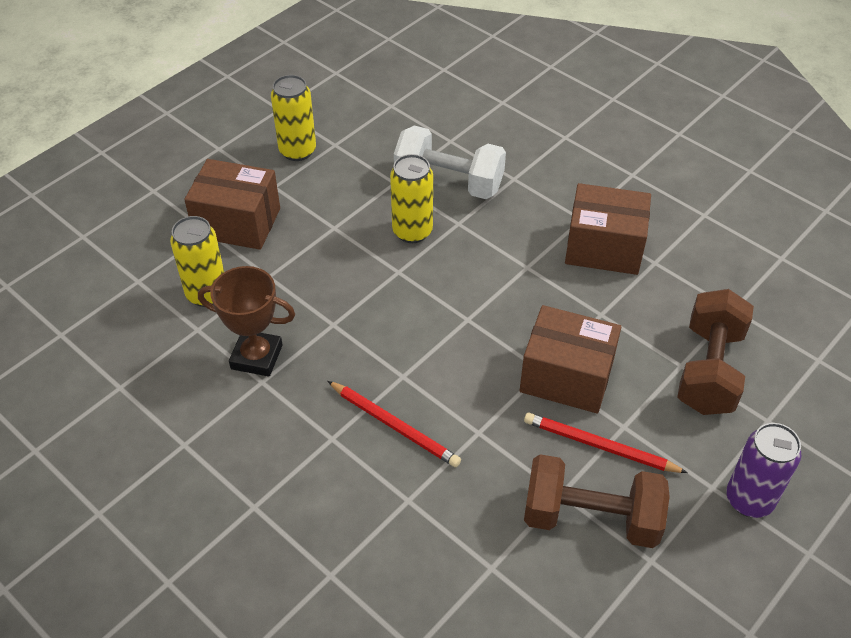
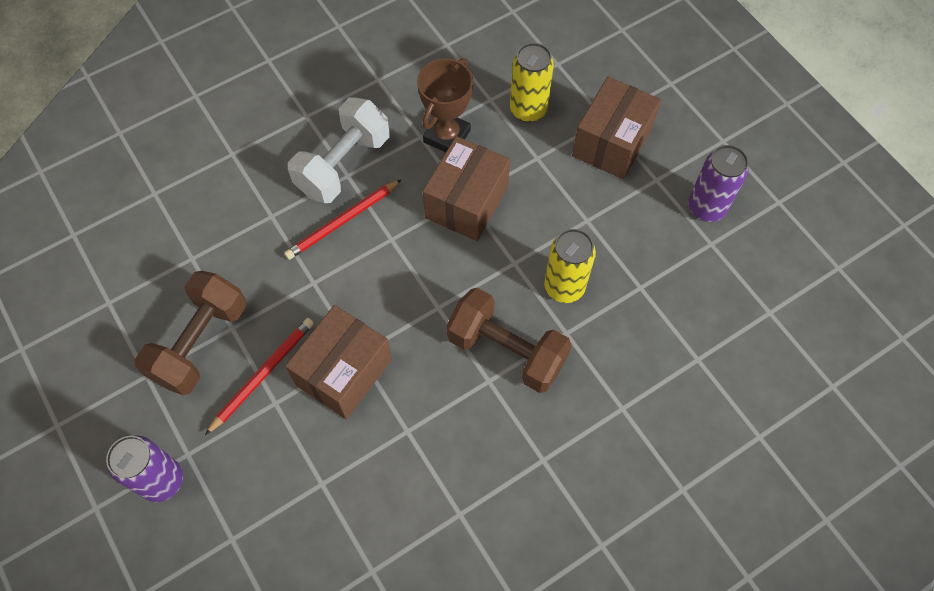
camera: 105 degrees right, 15 degrees up
yellow can [271,75,316,161] -> purple can [688,145,749,222]
white dumbbell [394,126,506,199] -> white dumbbell moved to [288,97,389,203]
brown box [565,183,651,275] -> brown box moved to [423,136,510,241]
brown dumbbell [677,289,754,415] -> brown dumbbell moved to [447,288,571,393]

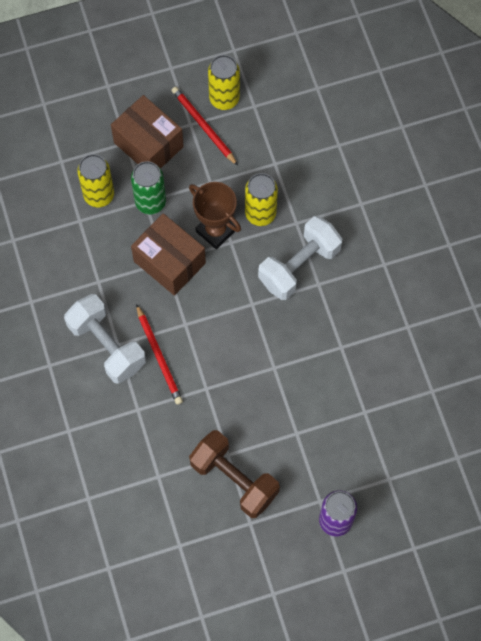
camera: 75 degrees left, 5 degrees up
red pencil [205,318,314,435] -> red pencil moved to [171,87,238,166]
brown box [285,305,392,419] -> none
brown trophy [417,58,473,152] -> brown trophy moved to [189,182,241,250]
brown dumbbell [447,288,571,393] -> white dumbbell [258,216,342,300]
purple can [688,145,749,222] -> yellow can [208,55,240,110]
none -> green can [131,161,166,215]

